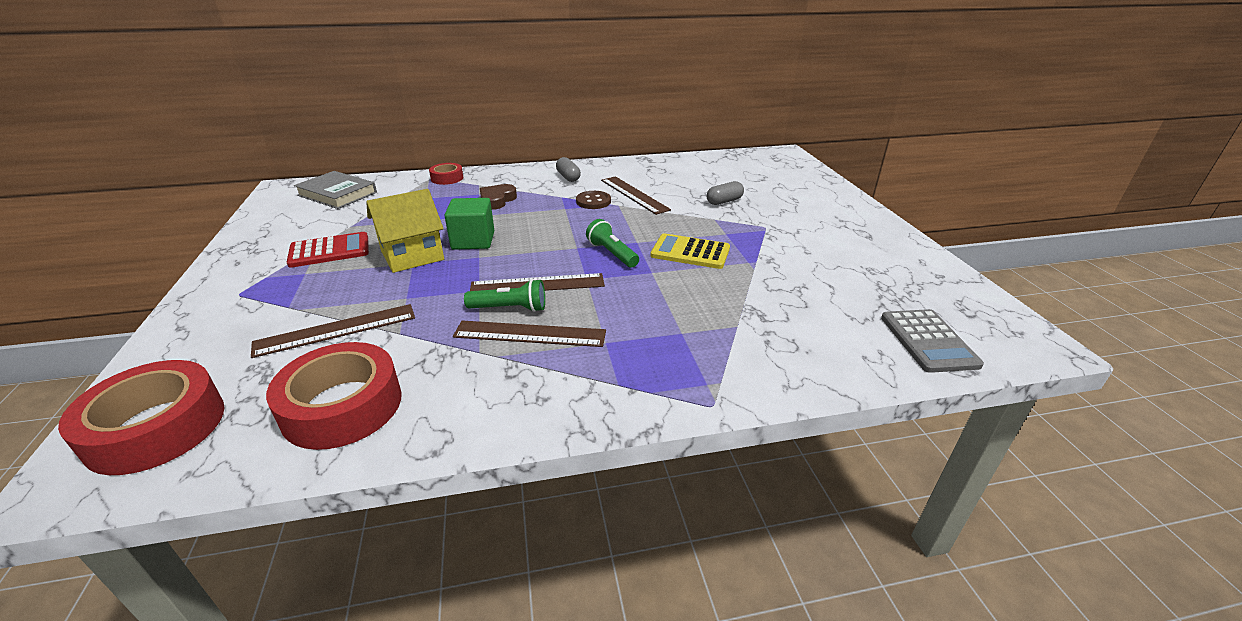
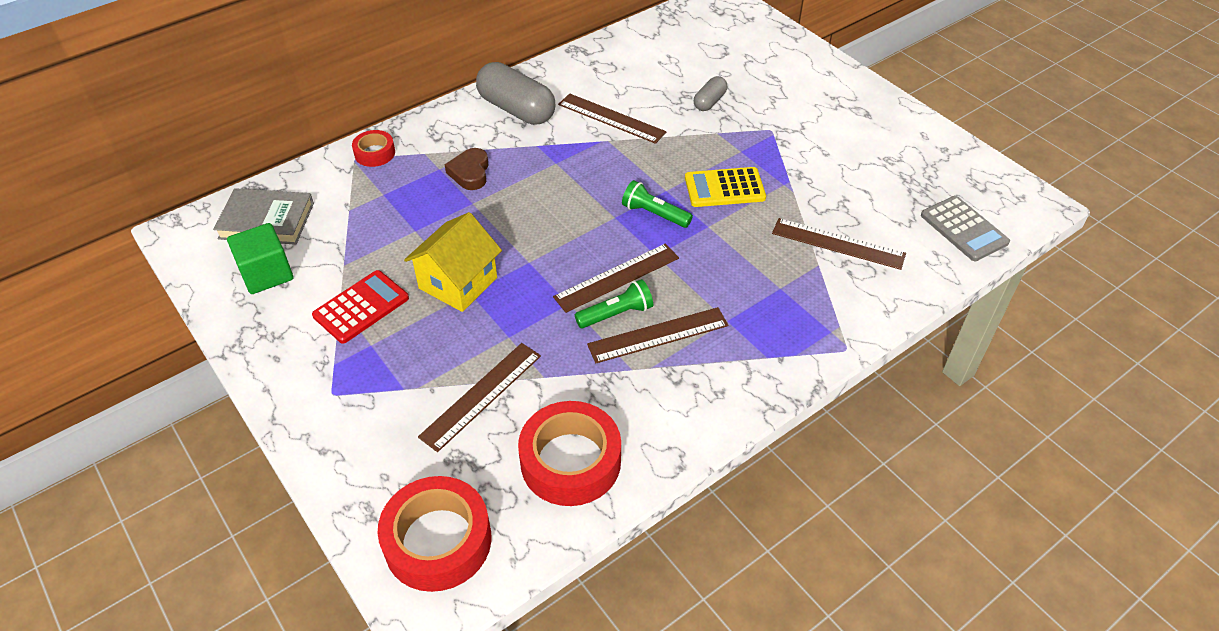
camera: 25 degrees left, 15 degrees up
green cube [444,198,494,250] -> green cube moved to [227,223,293,294]
grey capsule [556,157,581,182] -> grey capsule [476,62,555,125], size x1.94
brown button [576,191,611,209] -> none
none -> brown ruler [772,218,906,270]

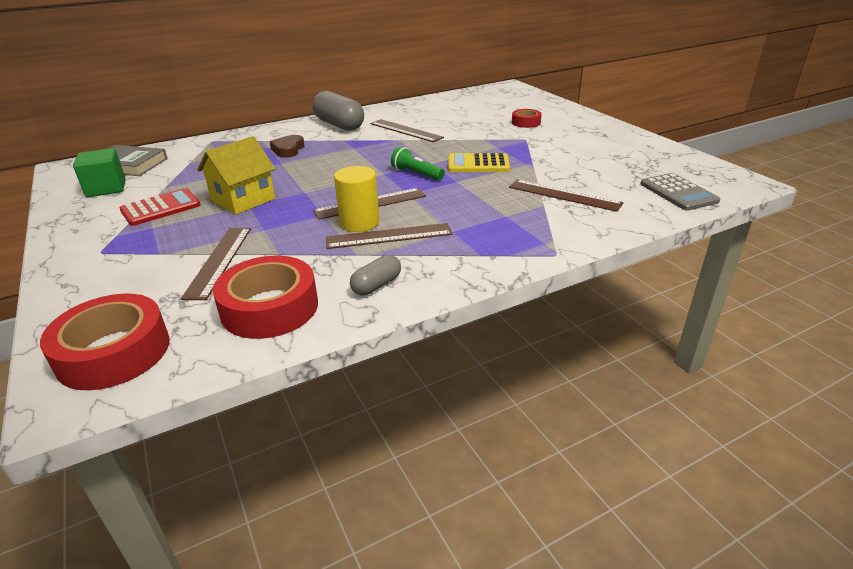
camera: 10 degrees right, 15 degrees down
red tape [352,130,395,167] -> red tape moved to [512,109,542,128]
brown ruler [418,343,541,452] -> brown ruler turned 45 degrees counterclockwise [181,228,251,300]
green flashlight [575,279,653,328] -> yellow cylinder [334,166,379,232]
grey capsule [694,76,727,111] -> grey capsule moved to [350,255,401,295]

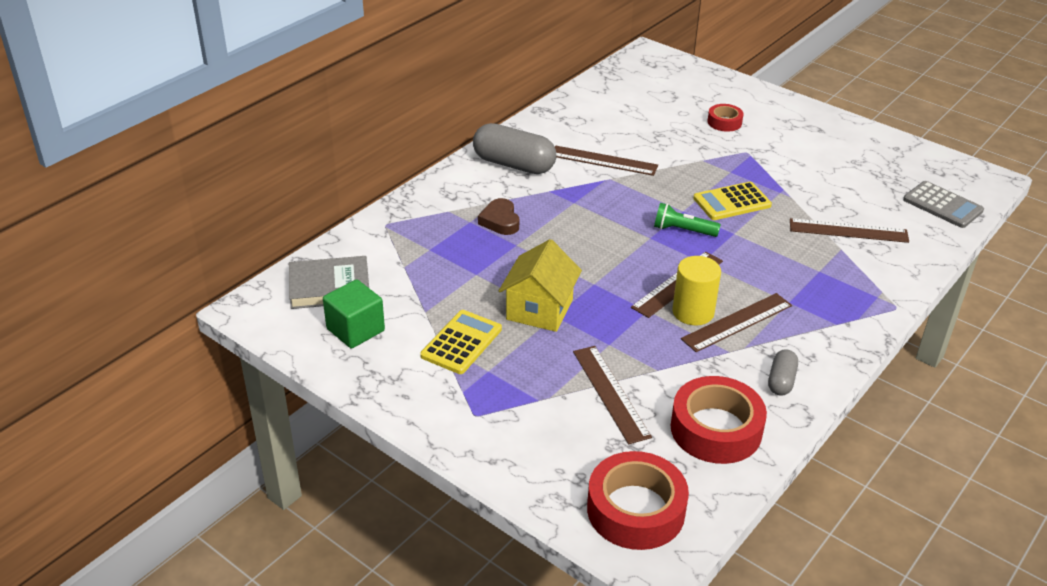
camera: 25 degrees left, 5 degrees up
red calculator [120,188,201,226] -> yellow calculator [420,310,502,374]

